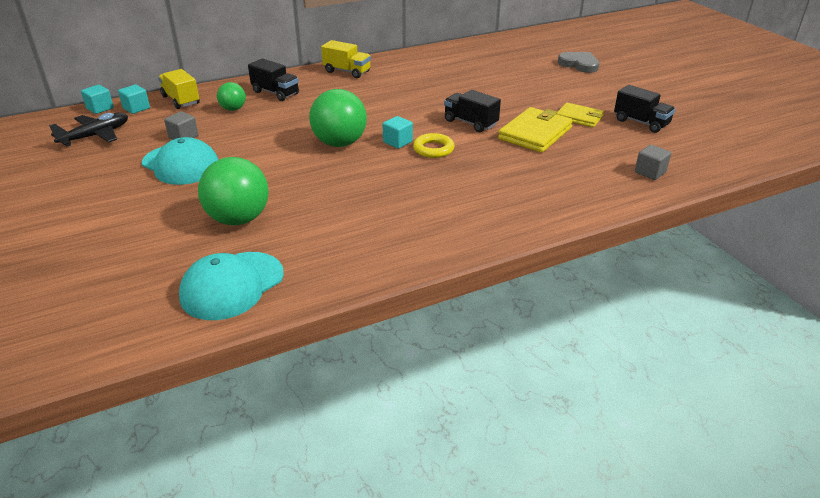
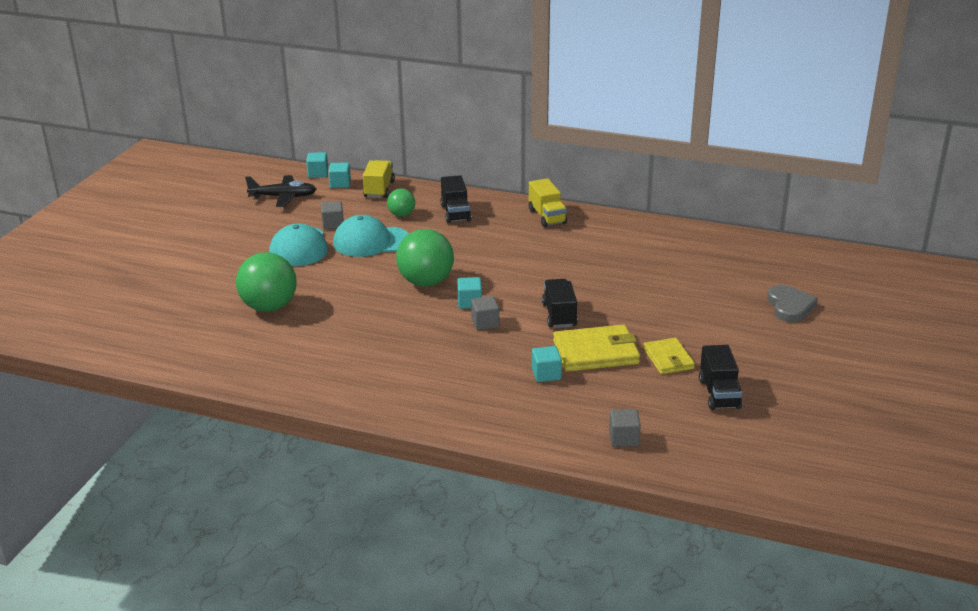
camera: 45 degrees right, 5 degrees down
turquoise cap [179,252,284,320] -> turquoise cap moved to [333,215,409,257]
yellow ring [413,133,454,158] -> grey cube [471,296,499,330]
none -> turquoise cube [532,346,562,382]

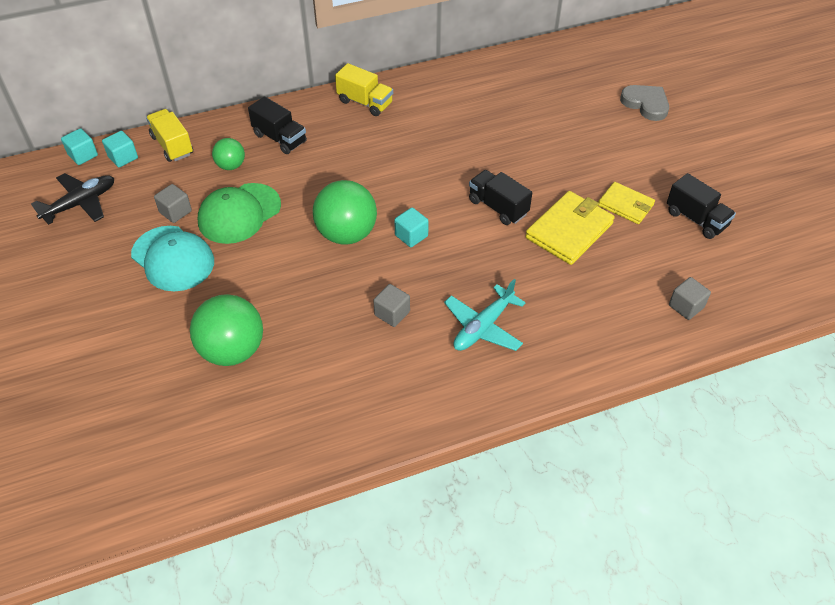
camera: 40 degrees left, 20 degrees up
turquoise cap [333,215,409,257] -> green cap [198,183,281,244]
grey cube [471,296,499,330] -> grey cube moved to [373,284,410,327]
turquoise cube [532,346,562,382] -> none
none -> turquoise plane [444,279,526,351]

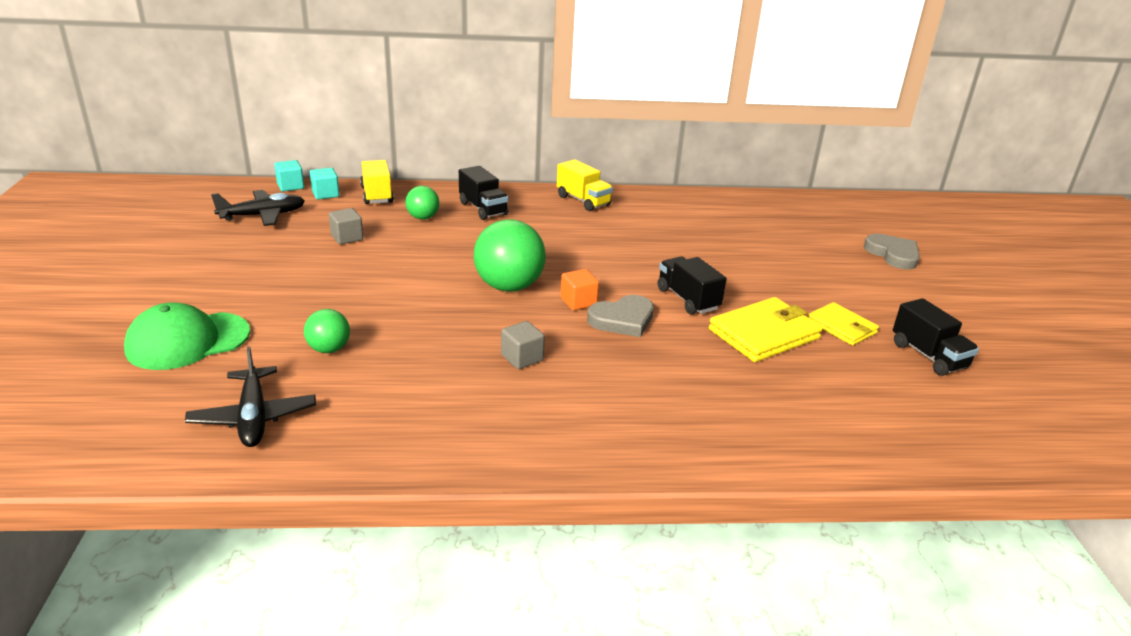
camera: 15 degrees right, 20 degrees down
turquoise cap [131,226,214,291] -> none
green ball [190,294,263,366] -> green ball [304,309,350,353], size x0.54
green cap [198,183,281,244] -> green cap moved to [124,302,250,370]
turquoise cube [394,207,429,247] -> orange cube [561,269,599,310]
turquoise plane [444,279,526,351] -> none
grey cube [669,277,711,320] -> none
none -> black plane [185,347,316,447]
none -> grey heart [587,295,654,337]

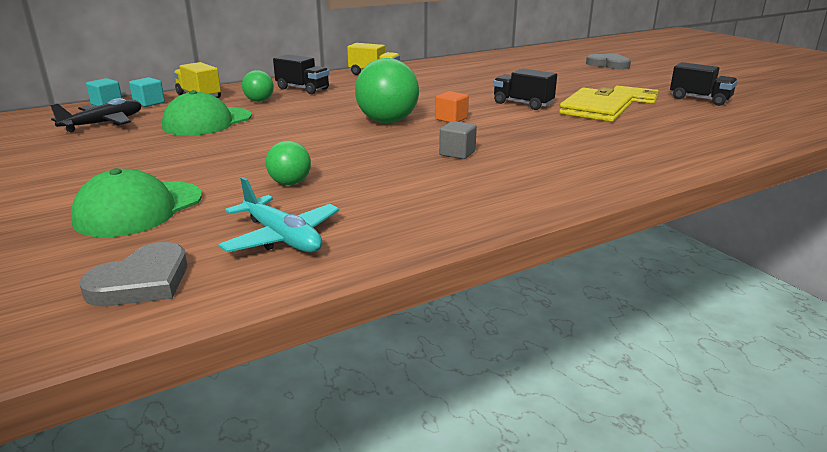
camera: 25 degrees left, 5 degrees down
black plane [185,347,316,447] -> turquoise plane [218,177,339,253]
grey cube [329,208,363,245] -> green cap [162,90,252,136]
grey heart [587,295,654,337] -> grey heart moved to [80,242,187,306]

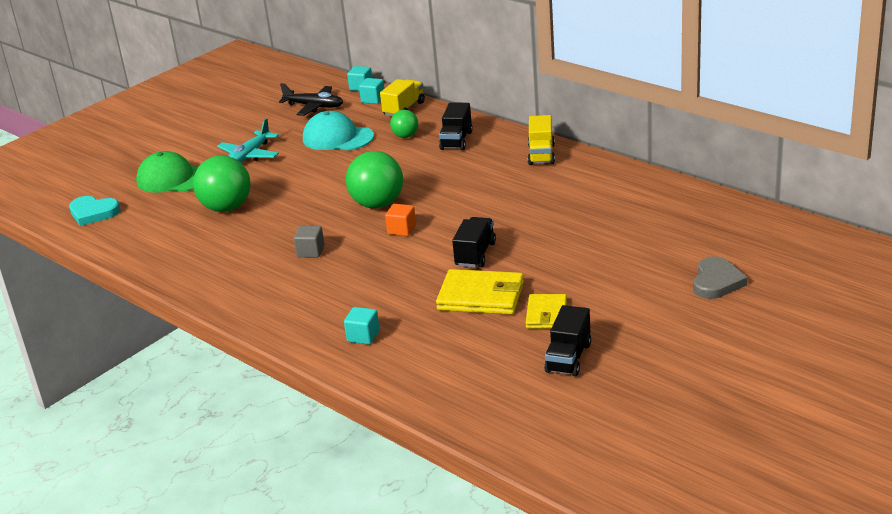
camera: 75 degrees right, 5 degrees up
grey heart [80,242,187,306] -> turquoise heart [69,196,120,226]
green cap [162,90,252,136] -> turquoise cap [303,111,374,150]
turquoise plane [218,177,339,253] -> turquoise plane moved to [217,118,279,162]
green ball [266,141,311,185] -> green ball [193,155,250,212], size x1.85
none -> turquoise cube [344,307,380,345]

